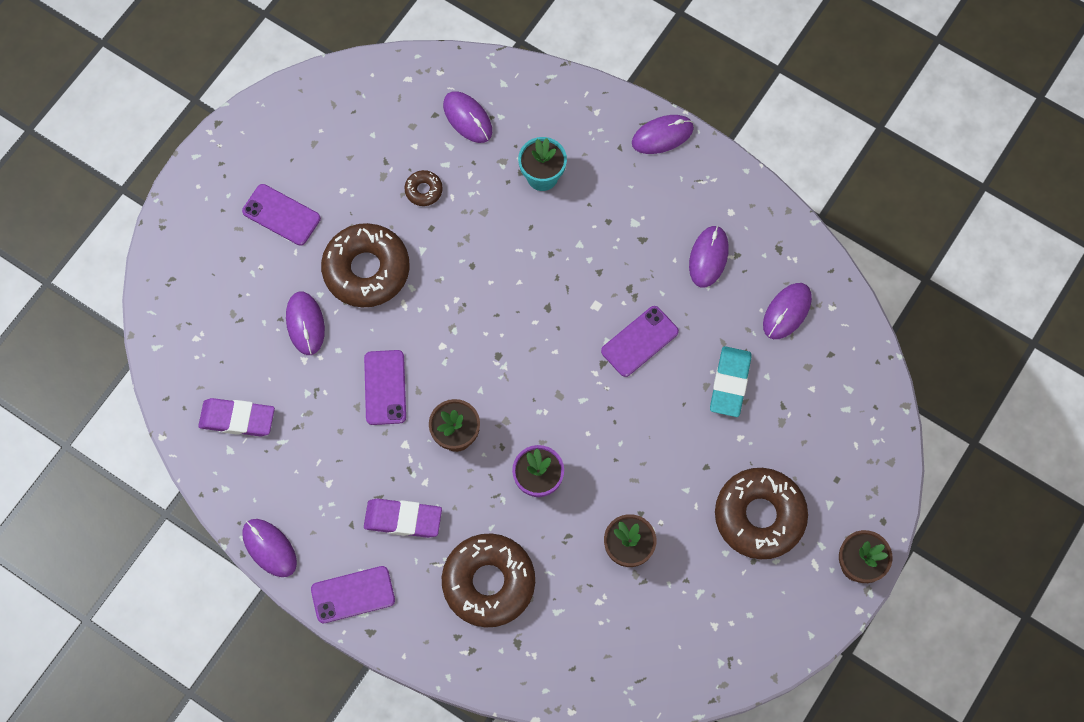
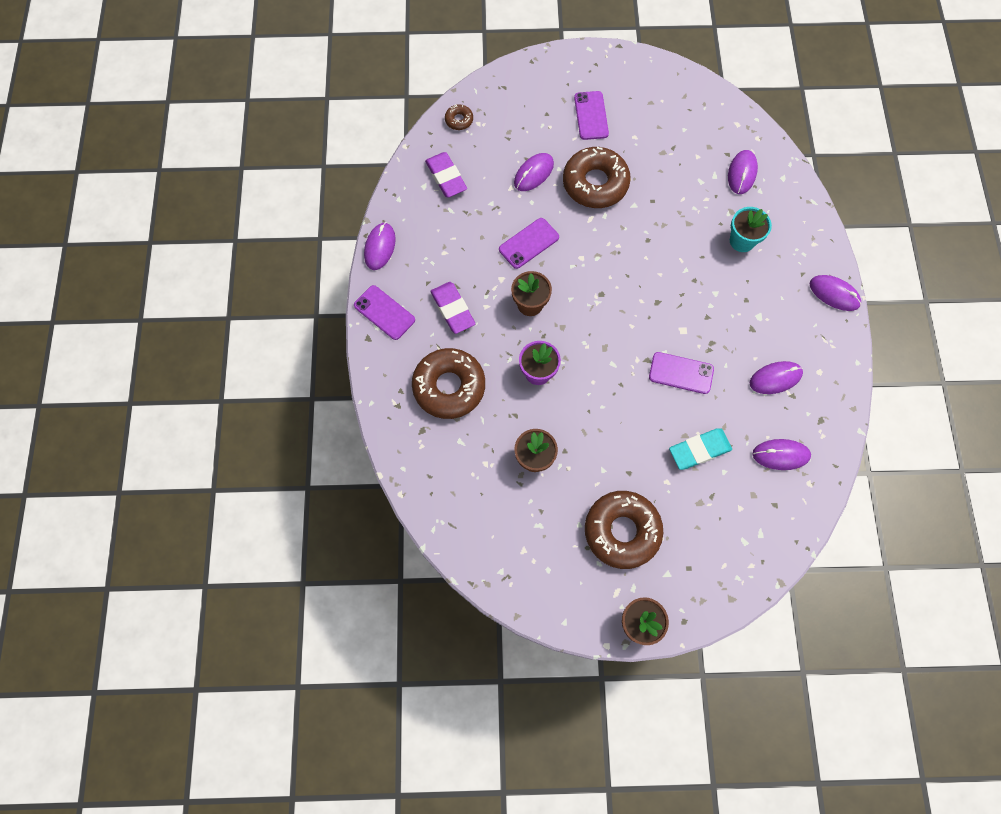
camera: 55 degrees right, 0 degrees up
brown donut [405,170,443,206] -> brown donut moved to [445,104,473,130]

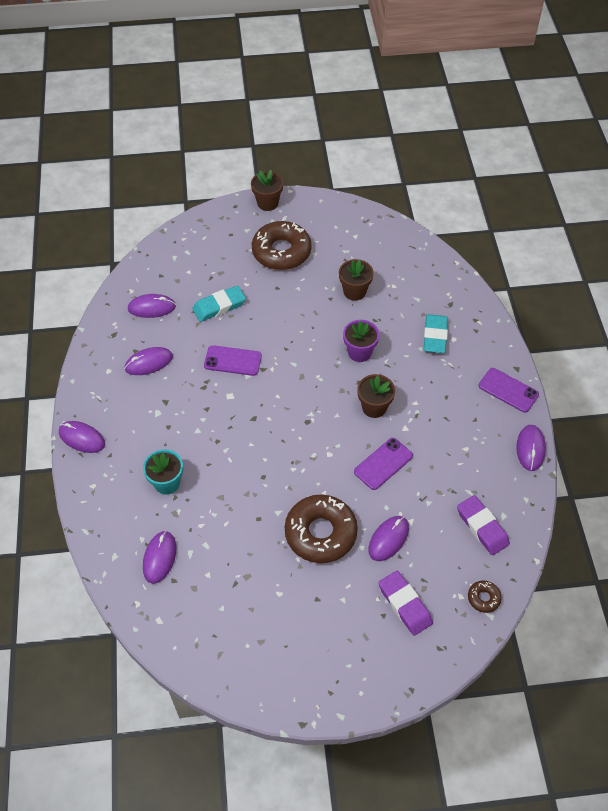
camera: 175 degrees right, 15 degrees down
brown donut [412,348,485,419] -> turquoise eraser [424,314,448,353]
purple eraser [430,282,475,334] -> purple eraser moved to [379,571,433,636]
purple phone [574,91,609,140] -> none

